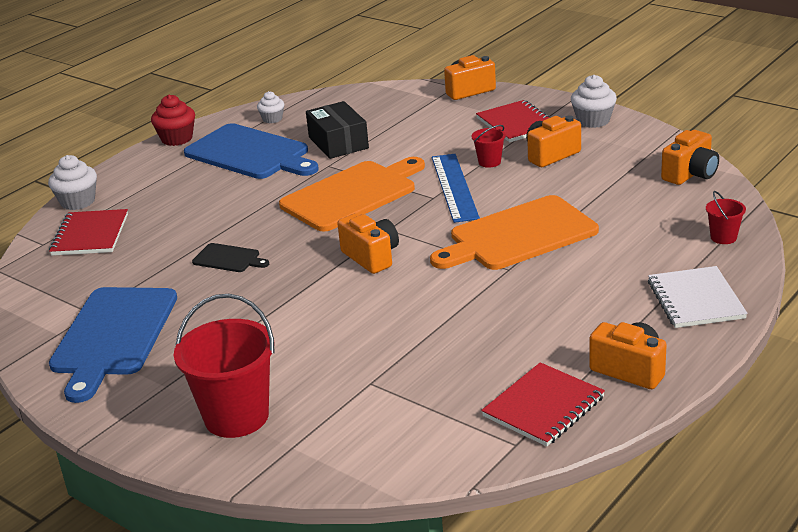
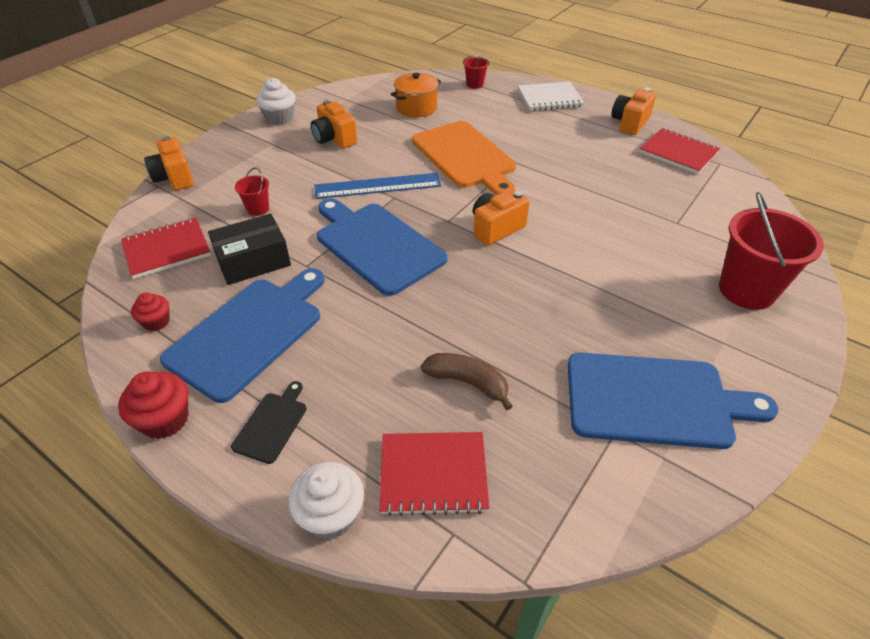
camera: 95 degrees left, 15 degrees up
black cutting board [192,243,269,272] -> black cutting board moved to [231,381,306,464]
white cupcake [257,91,284,123] -> red cupcake [131,292,170,331]
orange cutting board [279,157,425,231] -> blue cutting board [317,198,447,296]
red bucket [472,125,506,168] -> red bucket moved to [235,167,269,216]
red notebook [476,100,551,142] -> red notebook moved to [121,218,211,279]
orange camera [661,130,719,185] -> none
none -> orange pot [391,73,441,117]
none -> brown banana [421,353,513,410]

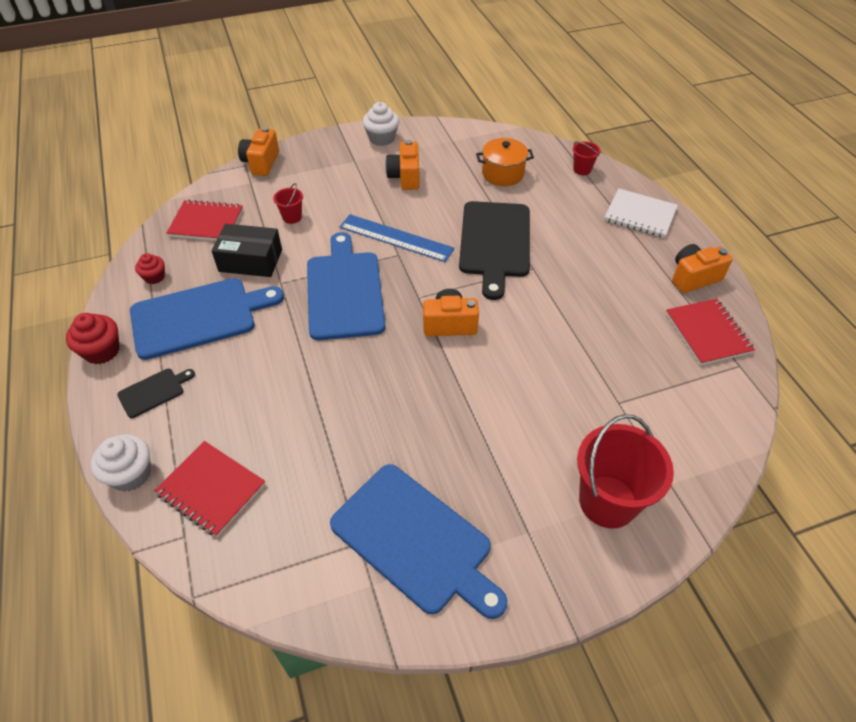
camera: 35 degrees right, 5 degrees up
orange cutting board [412,121,516,195] -> black cutting board [459,201,530,300]
brown banana [421,353,513,410] -> none

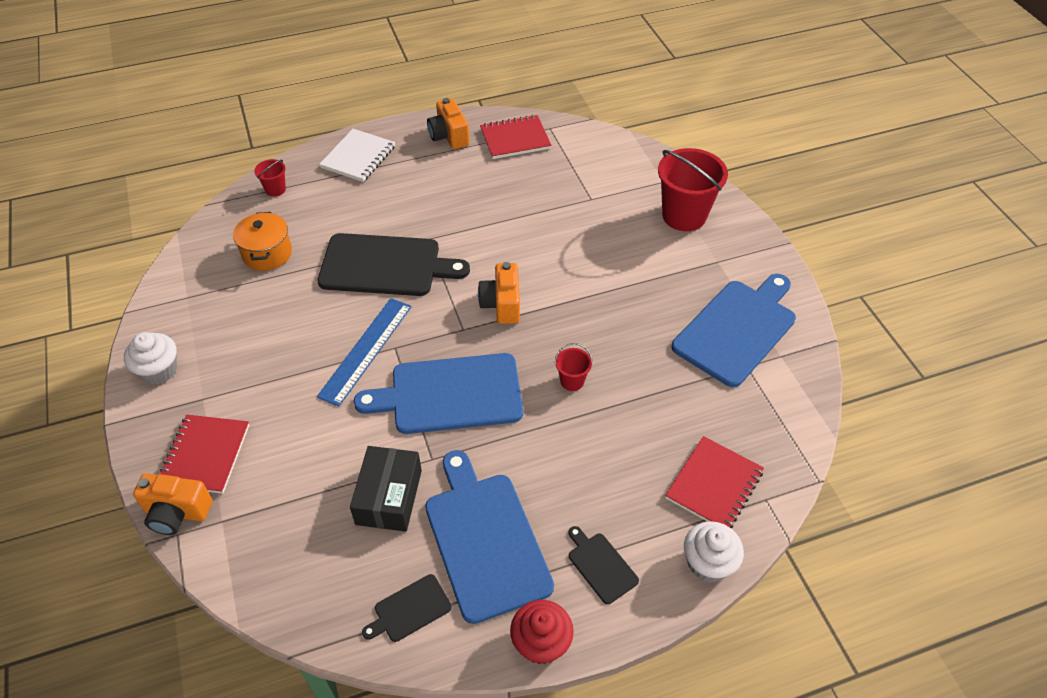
camera: 90 degrees left, 0 degrees up
red cupcake [135,253,165,284] -> black cutting board [362,574,452,642]
red notebook [166,200,243,241] -> red notebook moved to [160,414,249,494]
red bucket [273,183,303,224] -> red bucket moved to [555,343,593,391]
orange camera [385,140,420,190] -> none

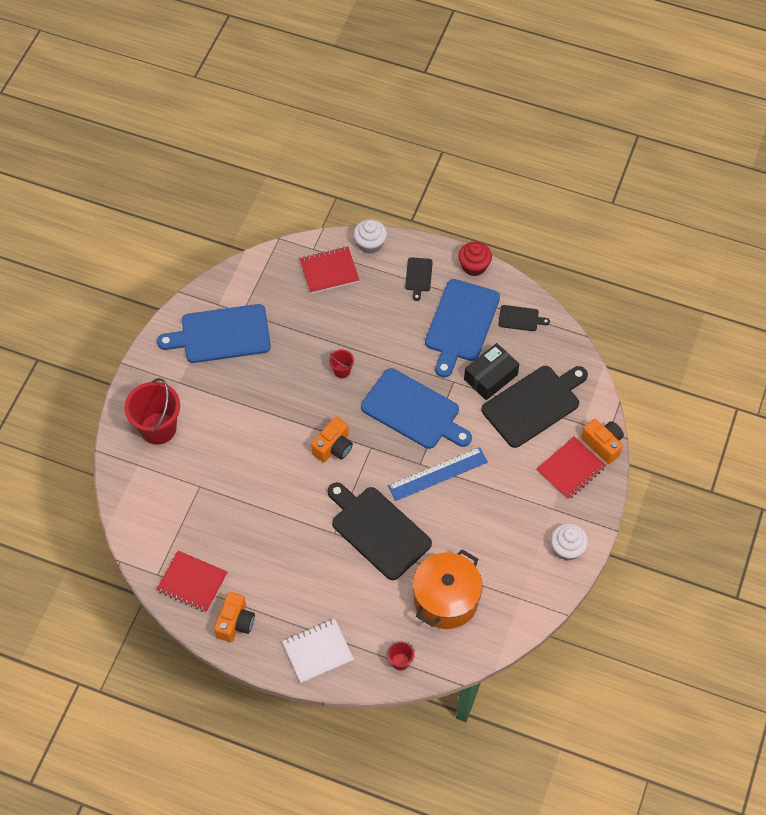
camera: 140 degrees left, 10 degrees up
orange pot [233,212,292,271] -> orange pot [412,549,483,629], size x1.56
none -> black cutting board [482,366,588,448]

